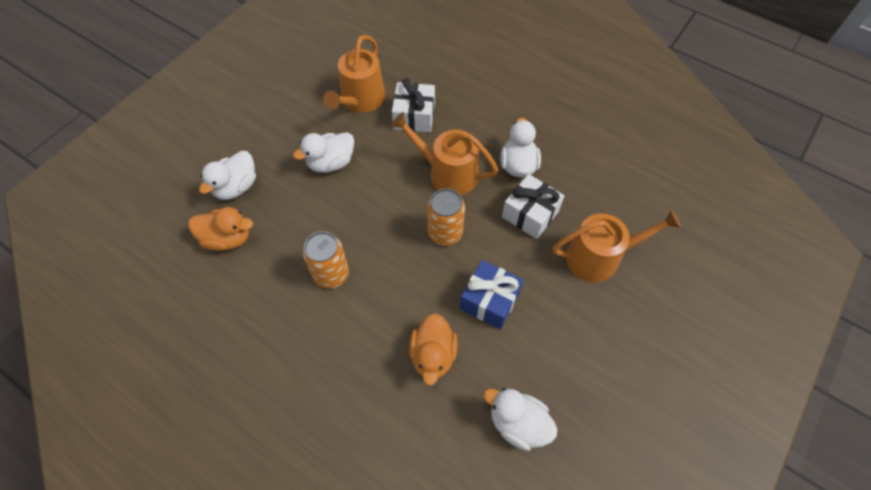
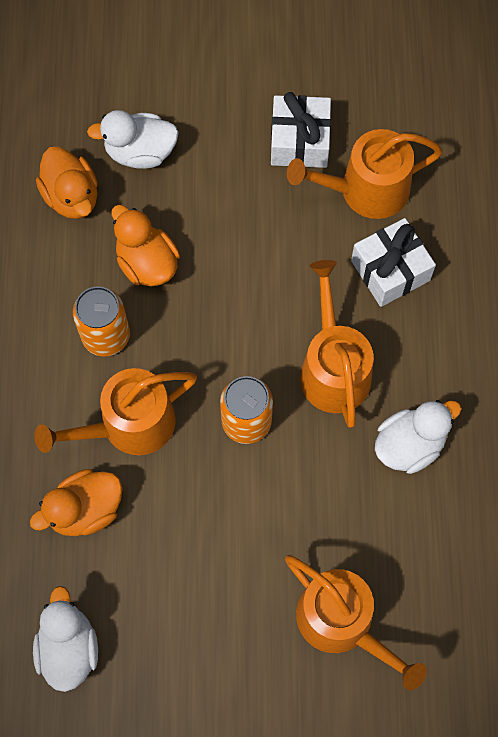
camera: 55 degrees right, 10 degrees up
white duck [293,132,354,173] -> none
blue gift [460,260,524,329] -> none
white gift [502,174,564,239] -> white gift moved to [271,92,331,168]
none -> orange watering can [34,368,197,455]
none -> orange duck [111,205,180,286]

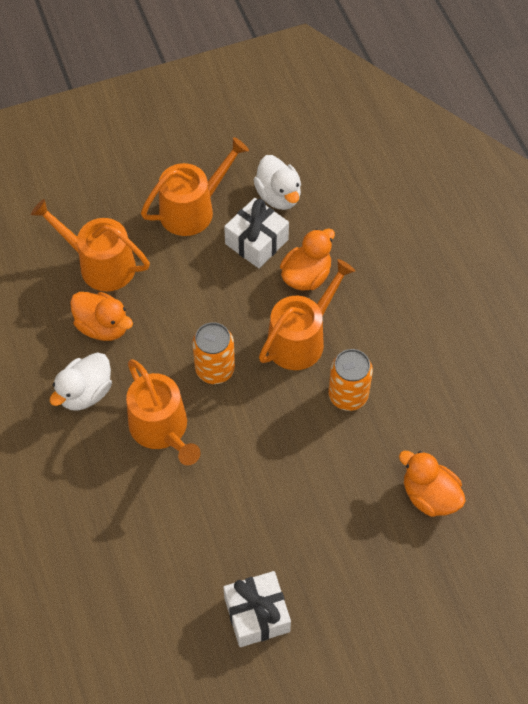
camera: 160 degrees right, 10 degrees down
white duck [87,110,179,169] -> none
orange duck [111,205,180,286] -> orange duck moved to [70,292,133,341]
orange watering can [287,129,443,219] -> orange watering can moved to [141,137,249,236]
white gift [351,218,436,307] -> white gift moved to [224,198,289,268]

